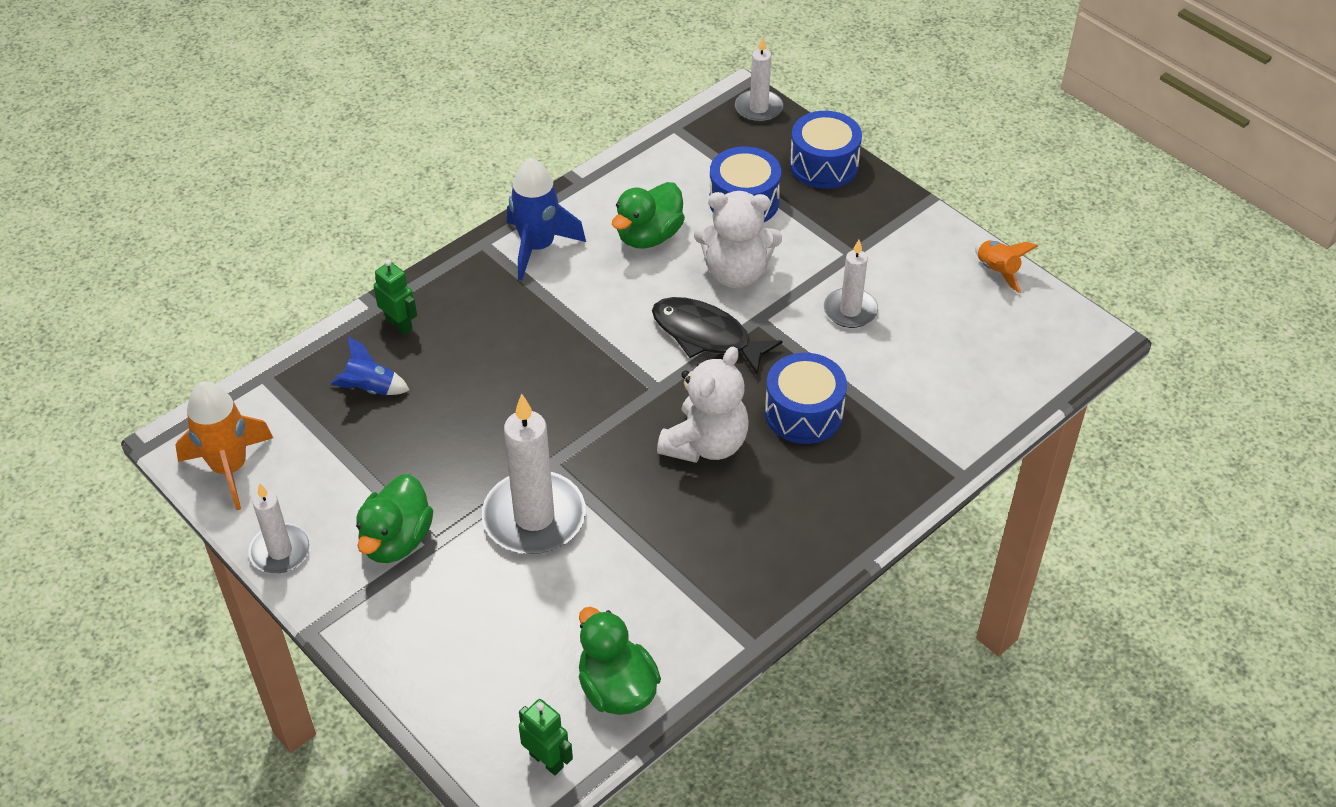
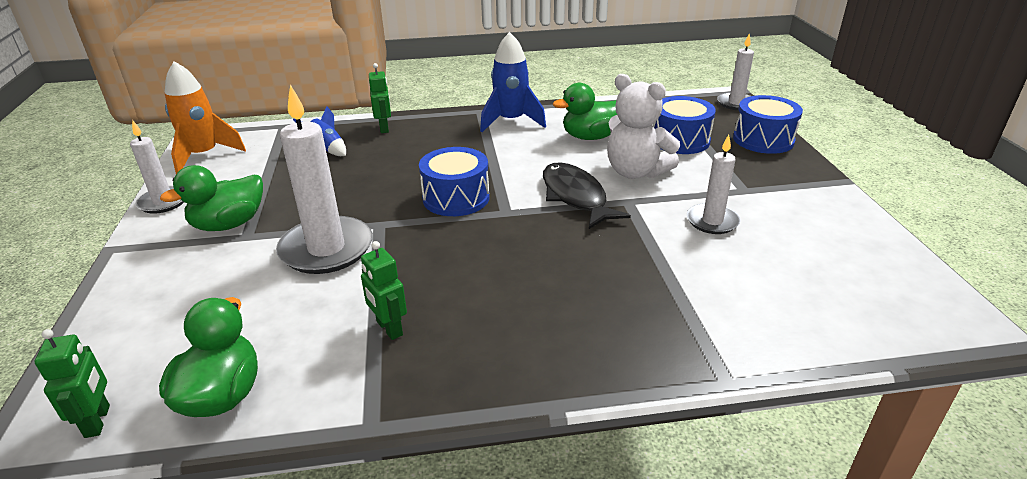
camera: 35 degrees right, 15 degrees down
white teddy bear [657,346,749,463] -> none
blue drum [765,353,847,444] -> blue drum moved to [419,147,490,216]
orange rocket [975,240,1038,293] -> none
none -> green robot [361,241,407,340]

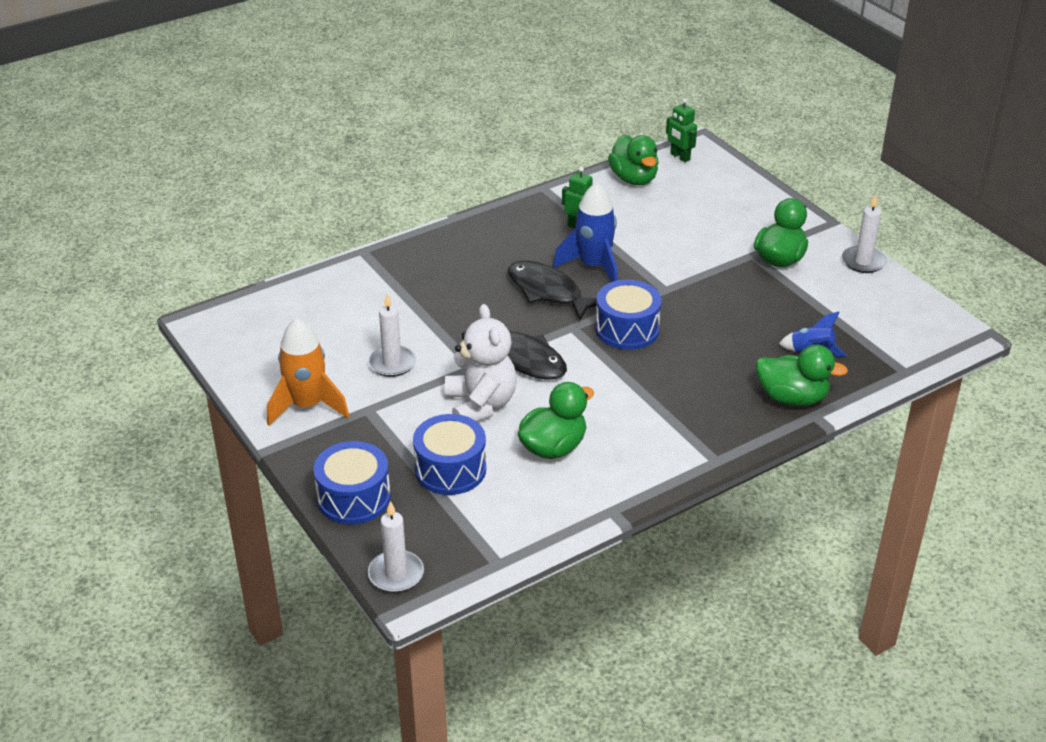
camera: 155 degrees right, 5 degrees up
orange rocket [165,61,246,174] -> orange rocket moved to [267,318,349,426]
white candle [276,85,373,274] -> none
green robot [369,63,391,133] -> green duck [756,344,848,406]
blue rocket [480,32,546,132] -> blue rocket moved to [553,182,618,282]
white teddy bear [607,74,680,179] -> white teddy bear turned 60 degrees clockwise [445,304,517,422]
none -> black fish [508,260,597,320]

